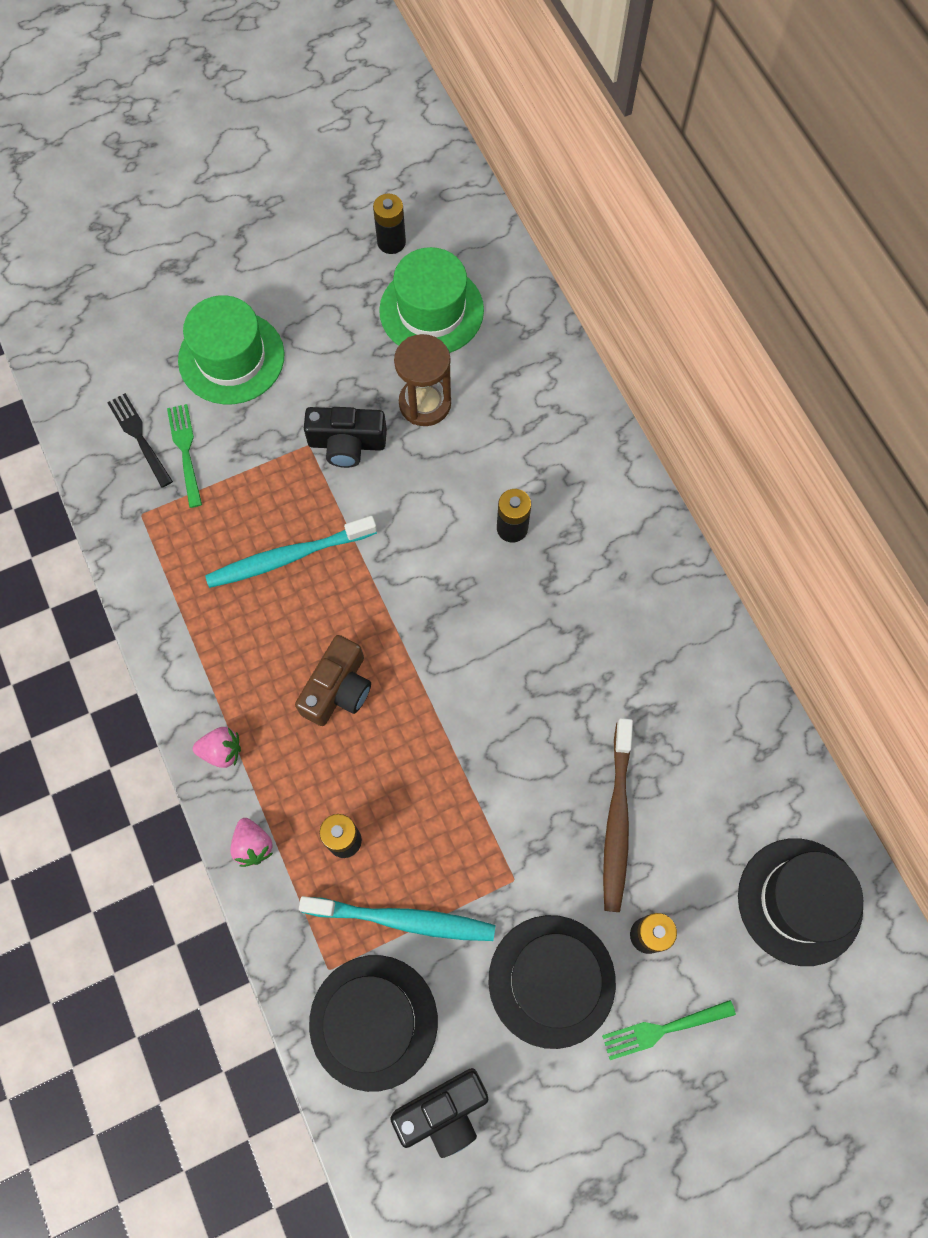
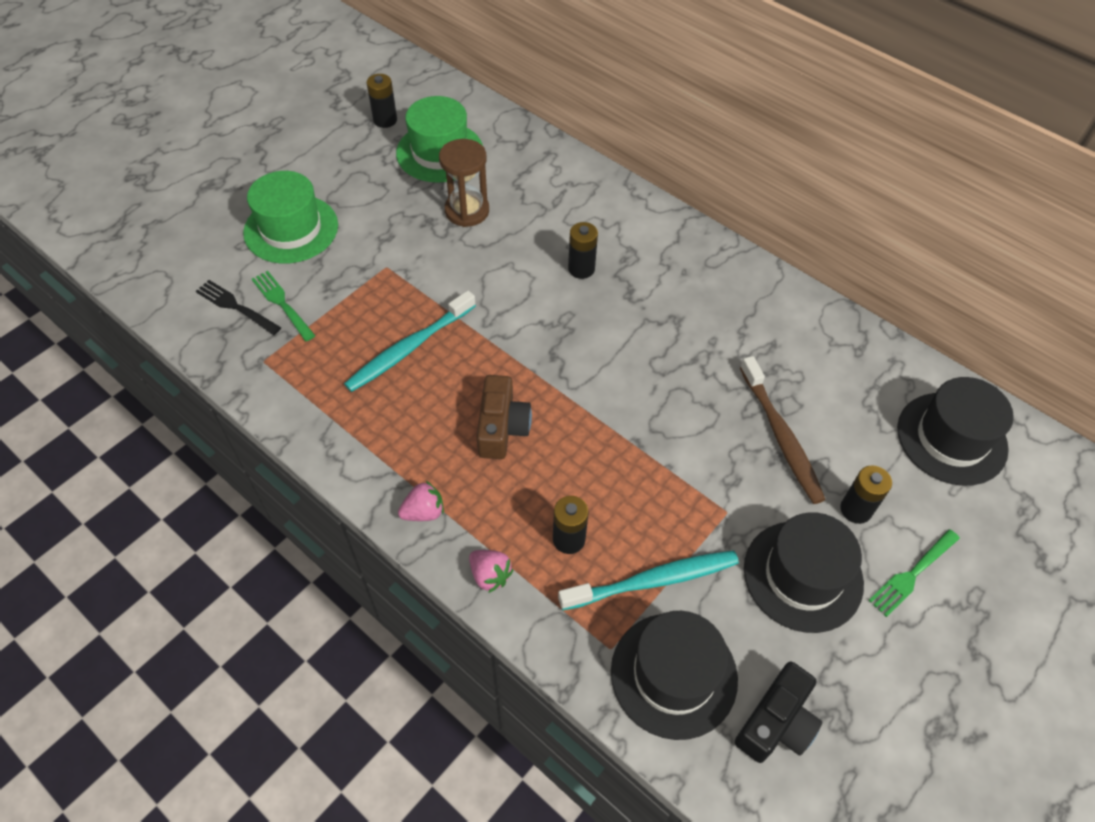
camera: 25 degrees left, 15 degrees down
black camera [304,407,387,468] -> none

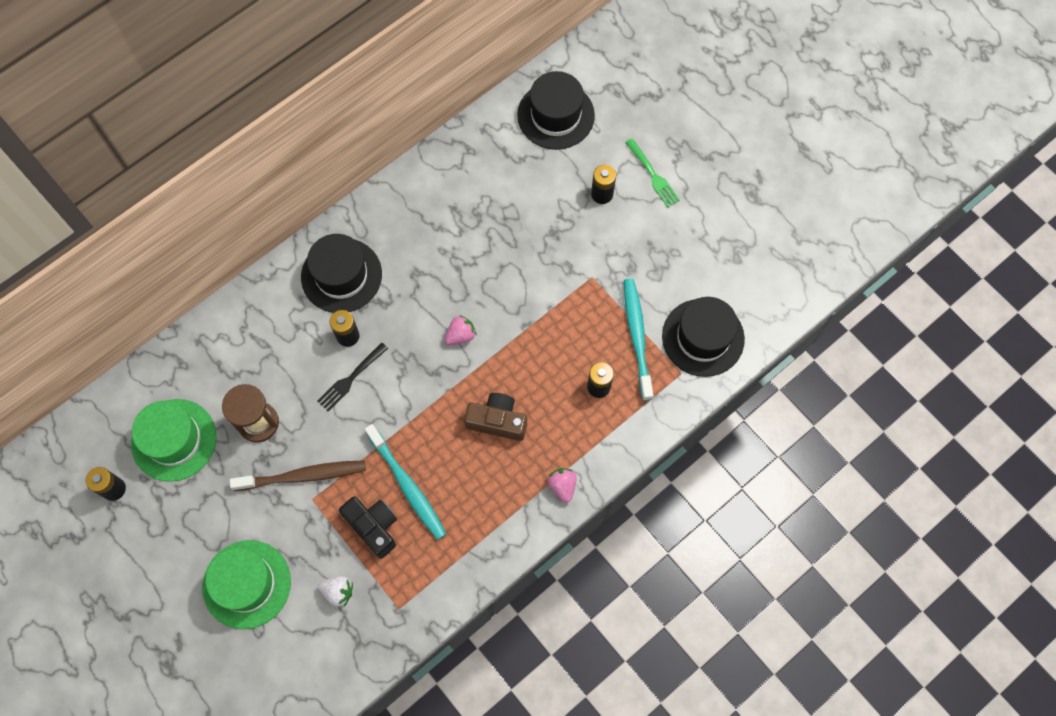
camera: 80 degrees left, 15 degrees up
black fork [196,280,281,335] -> black fork moved to [317,342,388,411]
green fork [252,271,315,341] -> white strawberry [318,576,353,606]
pink strawberry [469,550,513,593] -> pink strawberry moved to [445,315,476,345]
black camera [735,661,822,763] -> black camera moved to [339,496,397,559]
brown toothbrush [740,356,826,504] -> brown toothbrush moved to [230,460,366,491]
black hat [744,512,864,633] -> black hat moved to [301,234,382,313]

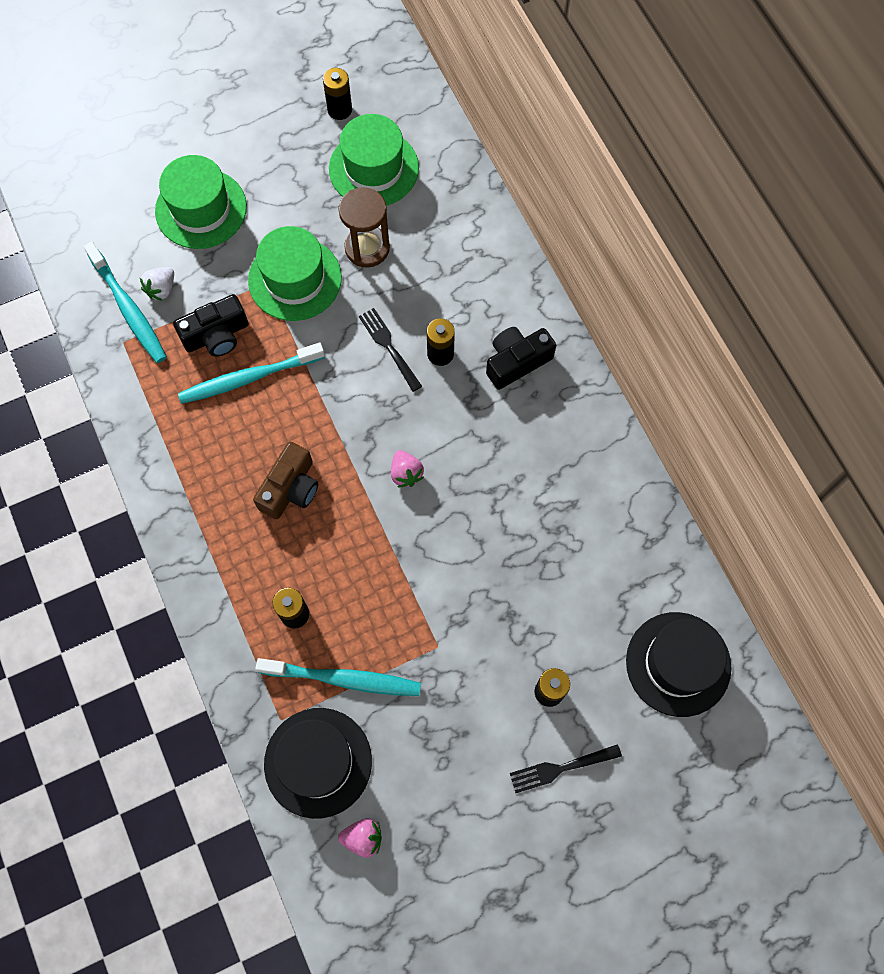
camera: 105 degrees right, 0 degrees up
brown toothbrush [230,460,366,491] -> green hat [248,226,342,321]
black hat [301,234,382,313] -> black camera [486,327,556,390]
pink strawberry [548,468,577,503] -> pink strawberry moved to [338,818,382,858]
green fork [625,138,680,207] -> black fork [510,744,622,793]
none -> turquoise toothbrush [84,242,167,363]

